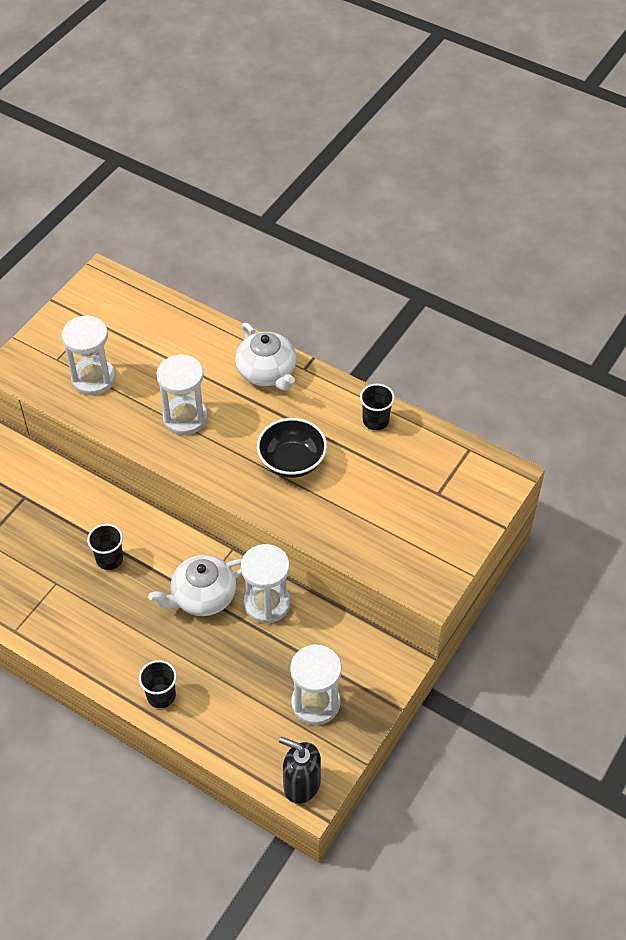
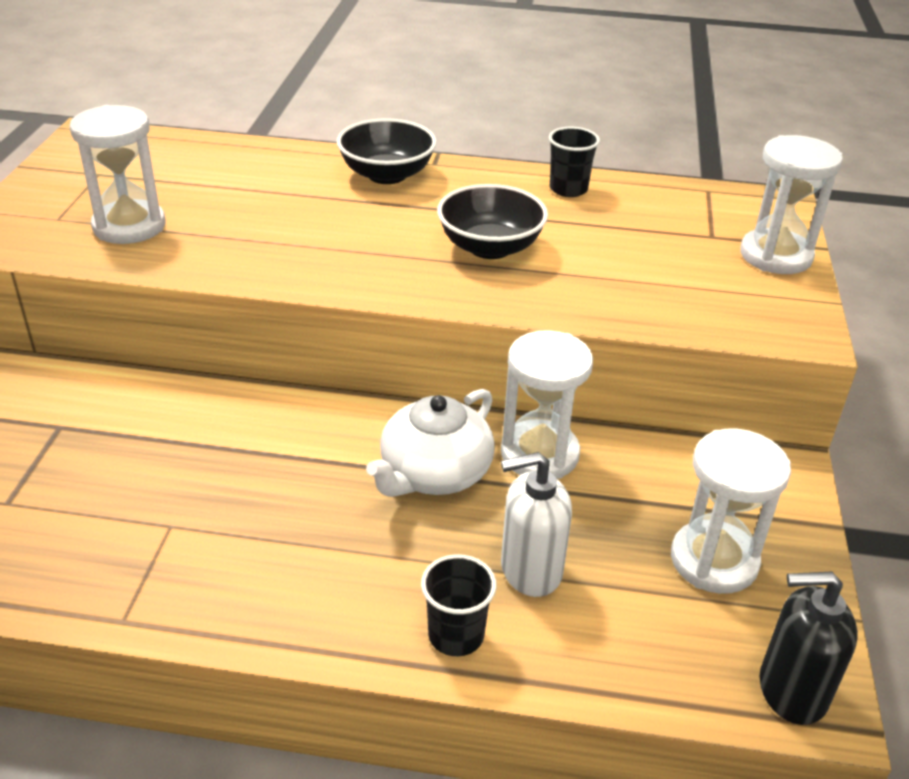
camera: 25 degrees left, 15 degrees down
black cup [87,524,123,570] -> none
white hourglass [156,354,208,435] -> white hourglass moved to [740,135,843,274]
white teapot [235,323,297,391] -> black bowl [337,118,437,184]
none -> white soap dispenser [501,452,572,597]

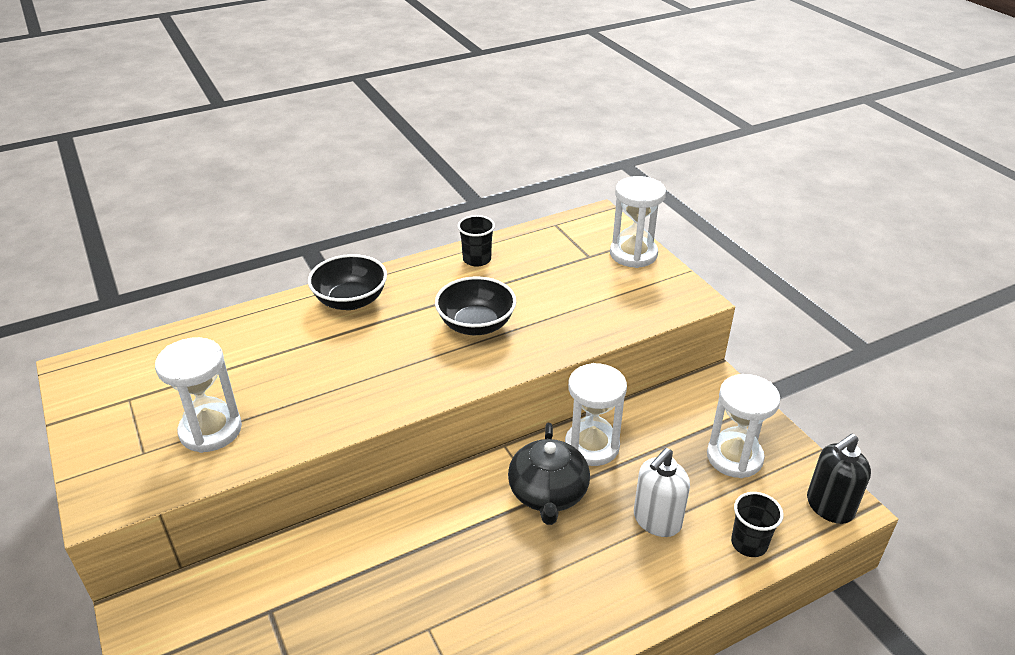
camera: 35 degrees left, 0 degrees up
white teapot [366,389,495,497] -> black teapot [508,423,590,525]
black cup [421,554,497,656] -> black cup moved to [731,492,784,557]

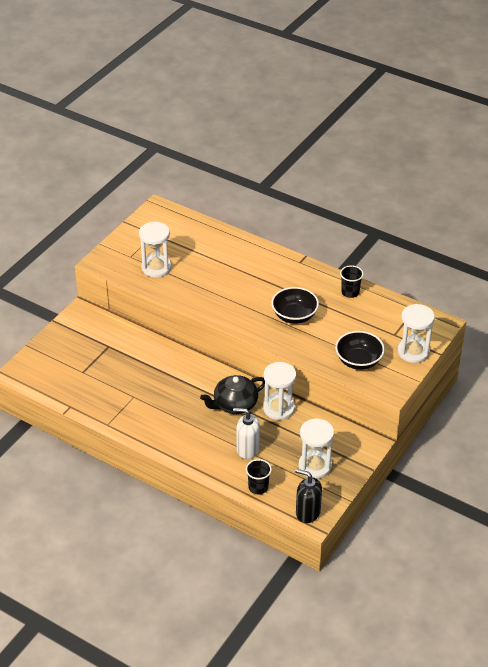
camera: 60 degrees right, 5 degrees up
black bowl [308,254,387,310] -> black bowl moved to [335,331,385,370]

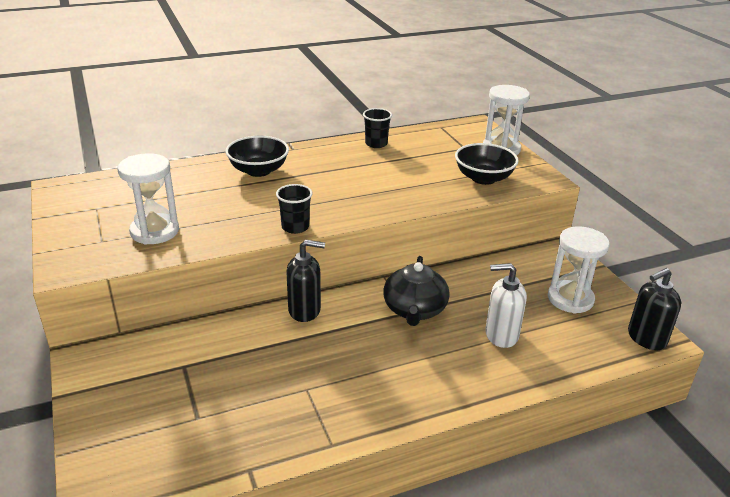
camera: 55 degrees left, 10 degrees down
white soap dispenser [233,408,260,459] -> white soap dispenser turned 45 degrees clockwise [485,263,527,348]
black cup [246,459,272,494] -> black cup moved to [276,184,313,234]
white hourglass [263,362,296,420] -> none
black bowl [271,287,319,324] -> black bowl moved to [225,136,289,177]
none -> black soap dispenser [287,240,325,322]

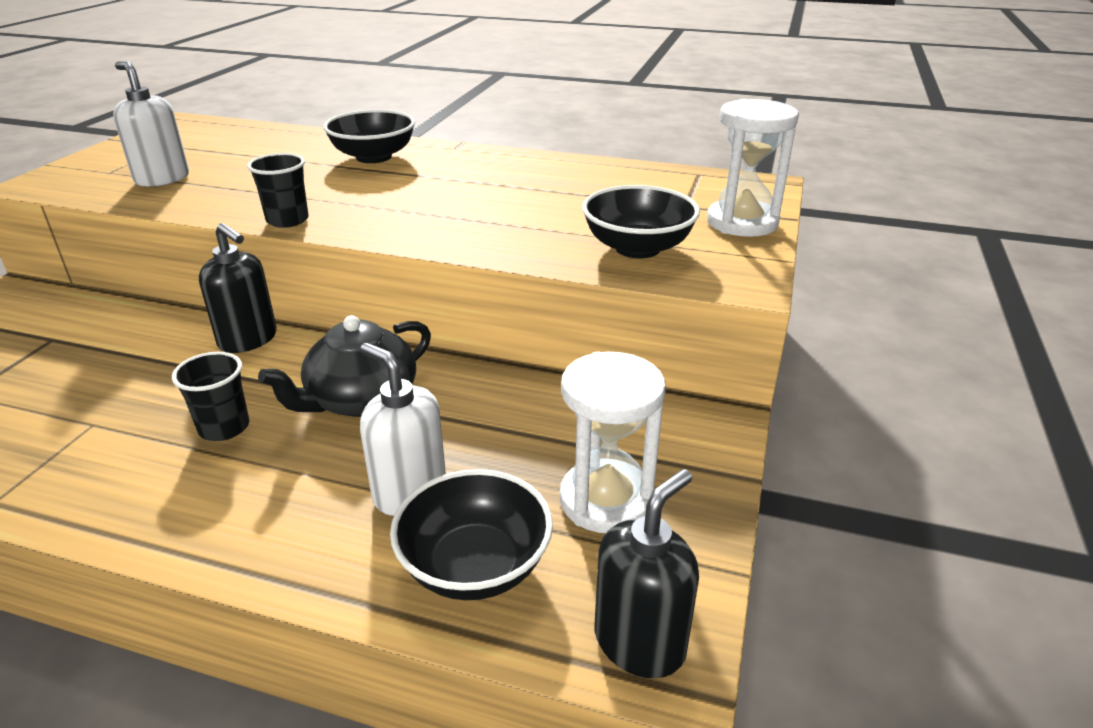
camera: 40 degrees right, 0 degrees up
white hourglass [117,153,179,245] -> white soap dispenser [113,61,189,187]
black cup [363,108,392,148] -> black cup moved to [172,352,249,441]
black soap dispenser [628,268,681,350] -> black soap dispenser turned 120 degrees clockwise [595,469,699,678]
none -> black bowl [390,469,553,600]

